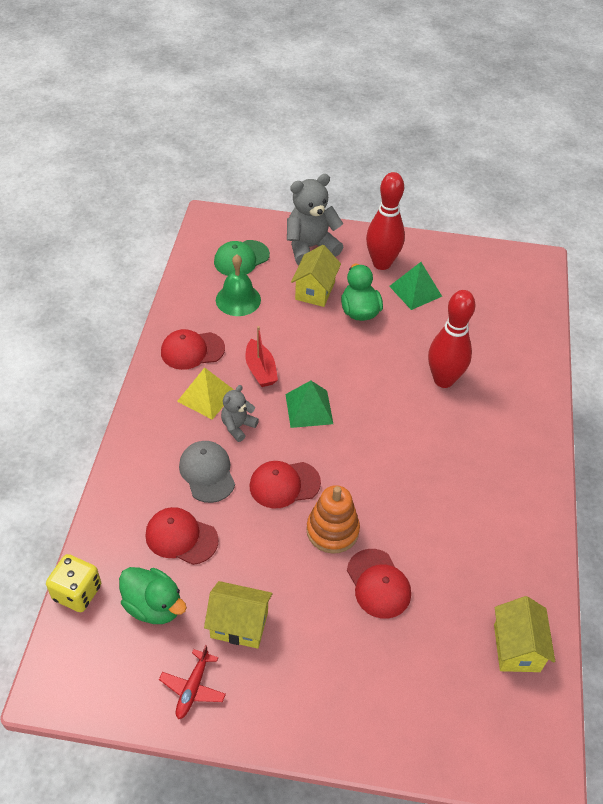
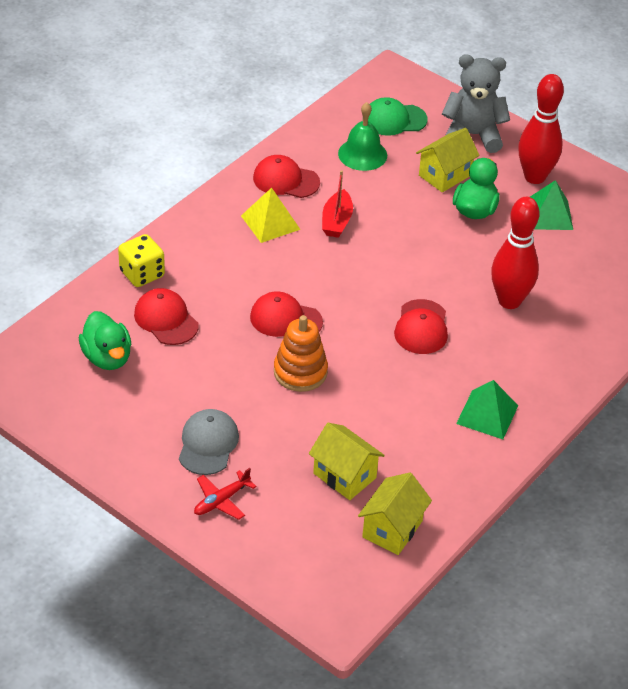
camera: 30 degrees right, 5 degrees down
yellow dice [46,554,101,612] -> yellow dice moved to [118,234,165,287]
red plane [159,645,226,719] -> red plane moved to [194,468,257,520]
grey cap [179,441,235,503] -> grey cap moved to [179,409,239,475]
yellow house [204,581,273,649] -> yellow house moved to [309,423,385,500]
grey teddy bear [221,385,259,442] -> none
green pyramid [285,381,333,428] -> green pyramid moved to [456,380,518,439]
red cap [347,549,411,619] -> red cap moved to [394,299,448,354]

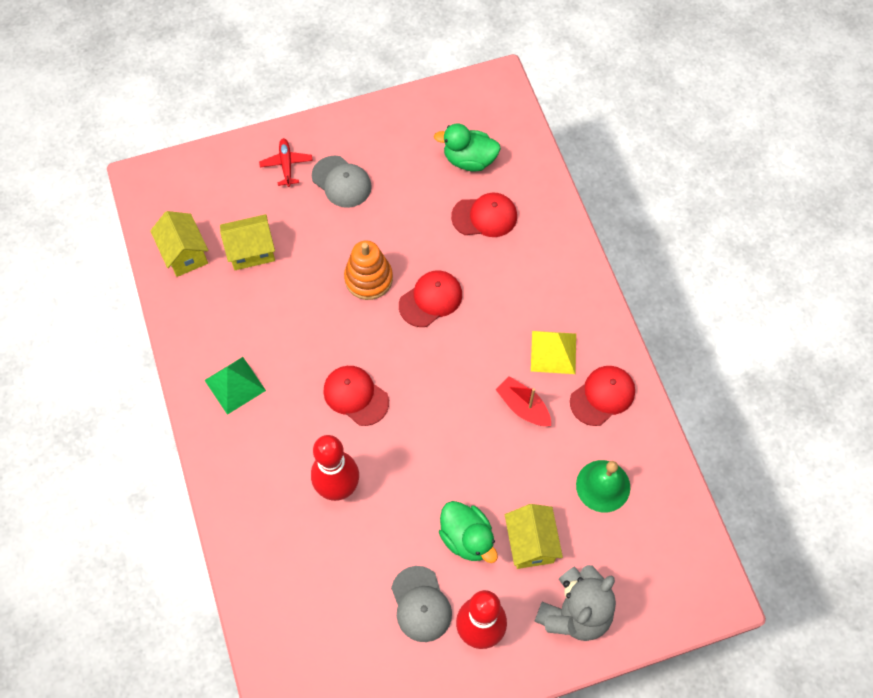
camera: 125 degrees right, 20 degrees up
yellow dice [118,234,165,287] -> none
green cap [368,97,428,136] -> none
green pyramid [530,180,573,230] -> grey cap [391,566,452,642]

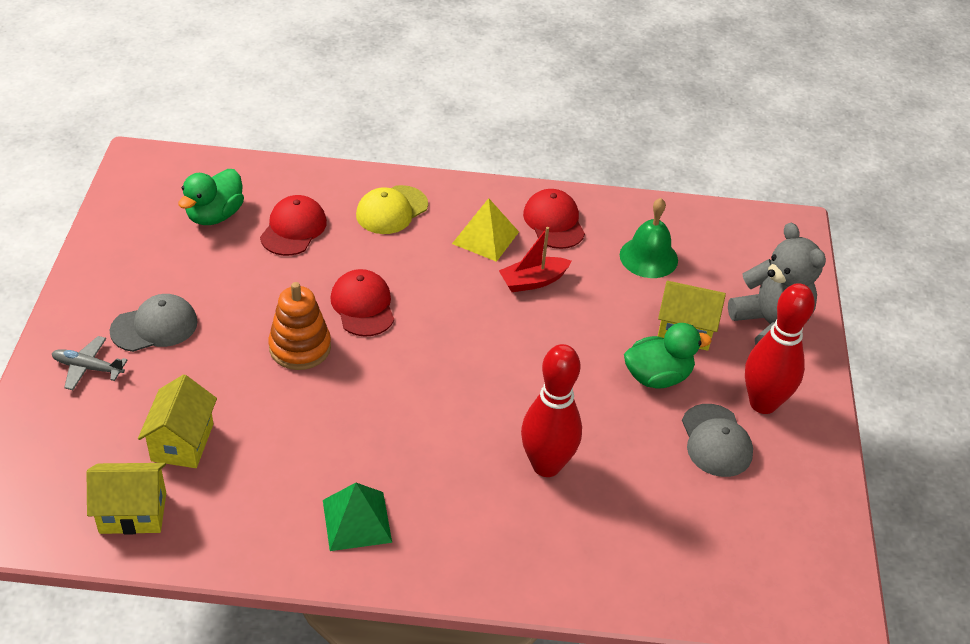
camera: 70 degrees left, 20 degrees down
red plane [259,138,313,187] -> grey plane [52,336,128,390]
red cap [323,366,389,426] -> none
grey cap [391,566,452,642] -> grey cap turned 75 degrees clockwise [682,404,753,477]
none -> yellow cap [356,185,428,234]

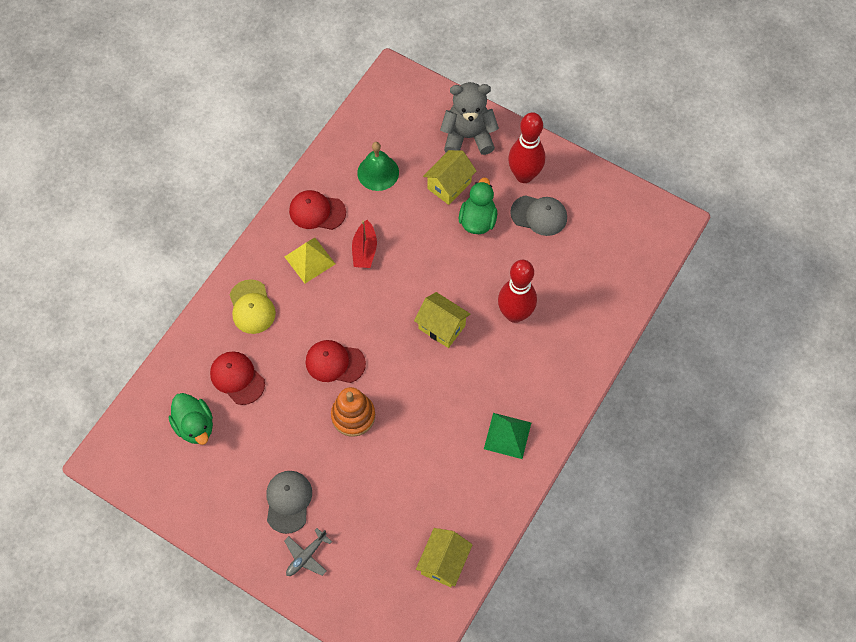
camera: 60 degrees left, 20 degrees up
yellow house [138,374,217,468] -> yellow house moved to [414,292,470,348]

